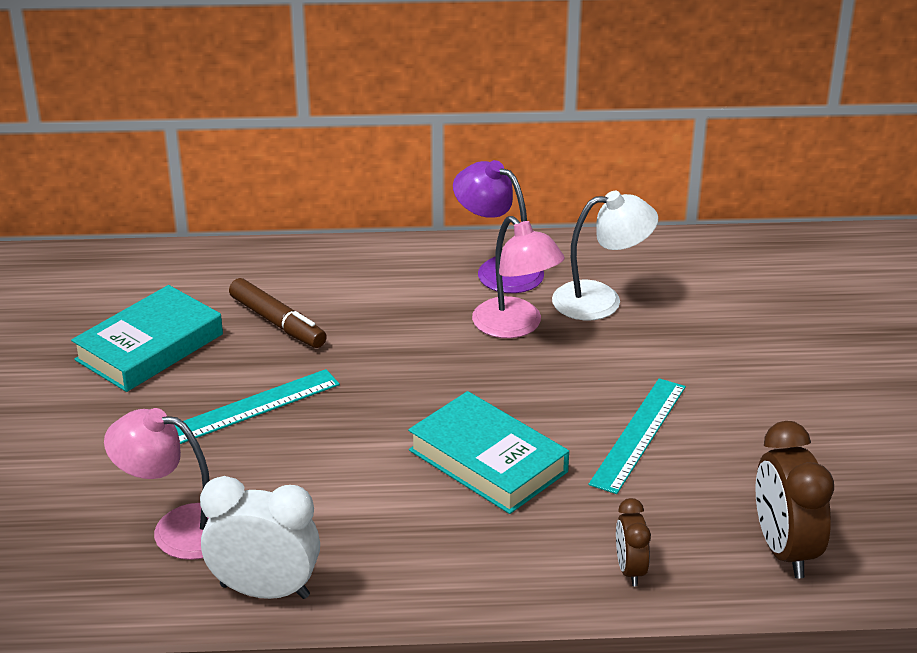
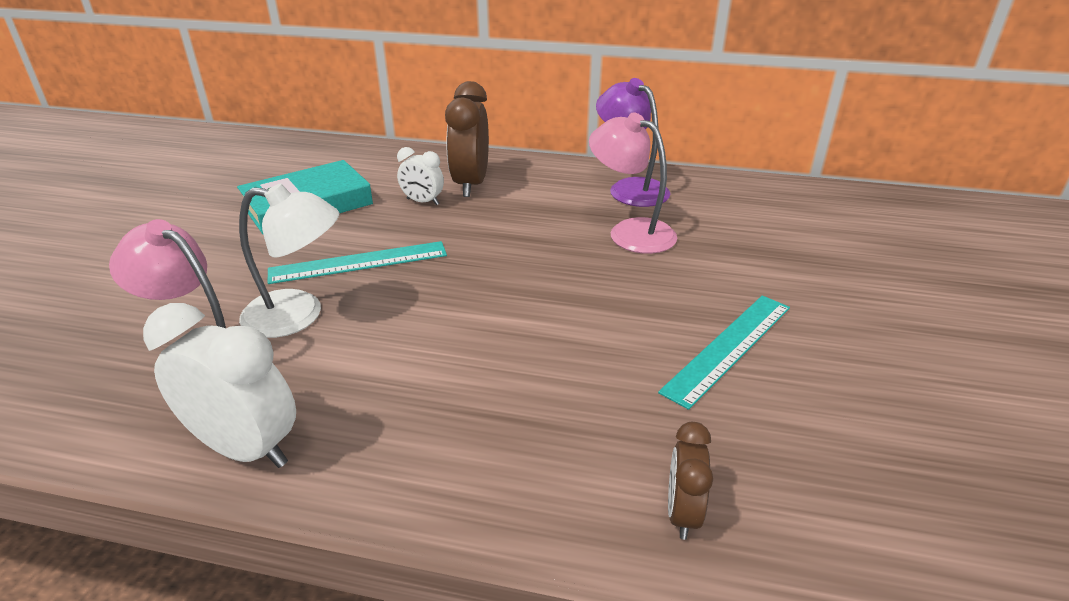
camera: 15 degrees right, 0 degrees up
brown marker [229,278,327,348] -> white clock [397,147,444,205]
turquoise book [408,391,569,514] -> none
pink lamp [472,216,565,338] -> pink lamp turned 150 degrees clockwise [589,112,677,254]
white lamp [552,191,658,320] -> white lamp moved to [239,183,339,338]
brown clock [755,421,834,579] -> brown clock moved to [445,81,489,197]

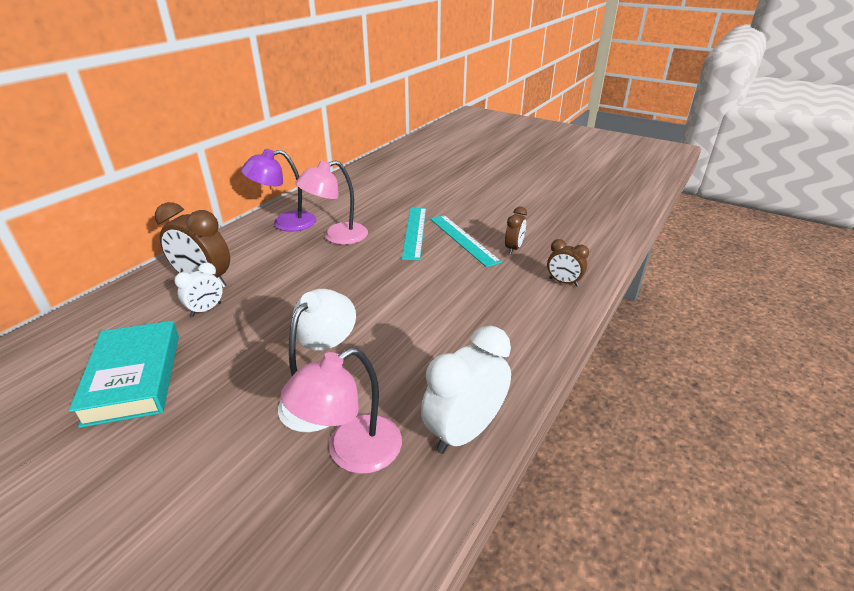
camera: 70 degrees left, 0 degrees up
turquoise ruler [268,241,447,284] -> turquoise ruler moved to [402,208,426,260]
none -> brown clock [505,207,527,254]

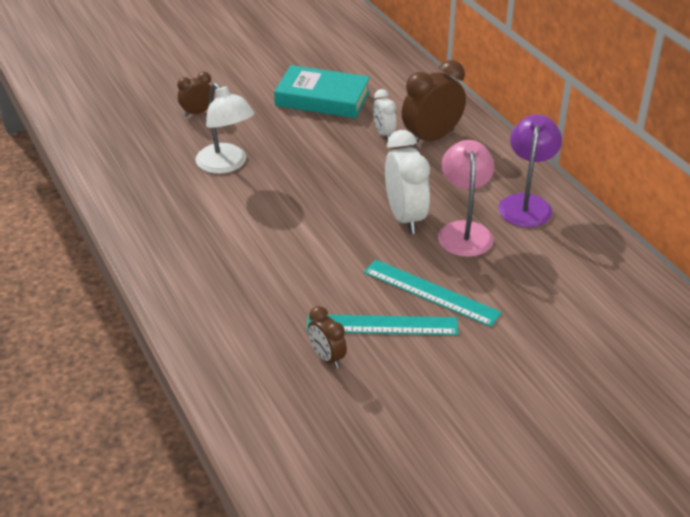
camera: 120 degrees right, 5 degrees up
pink lamp [281,348,402,474] -> none
white clock [421,326,511,454] -> white clock moved to [385,130,430,234]
brown clock [547,239,589,287] -> brown clock moved to [177,72,211,117]

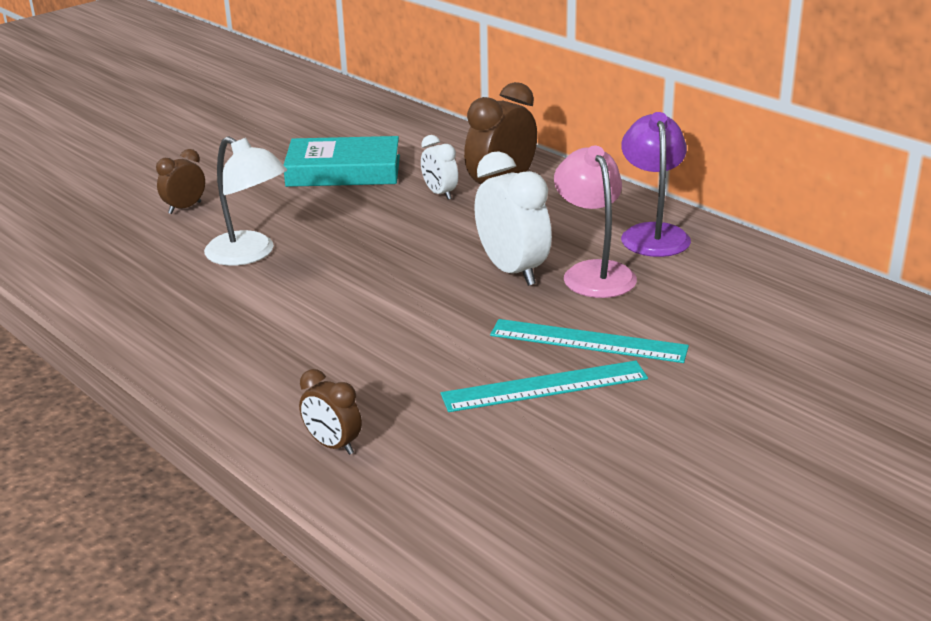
camera: 15 degrees left, 10 degrees down
brown clock [308,306,347,369] -> brown clock moved to [299,369,362,455]

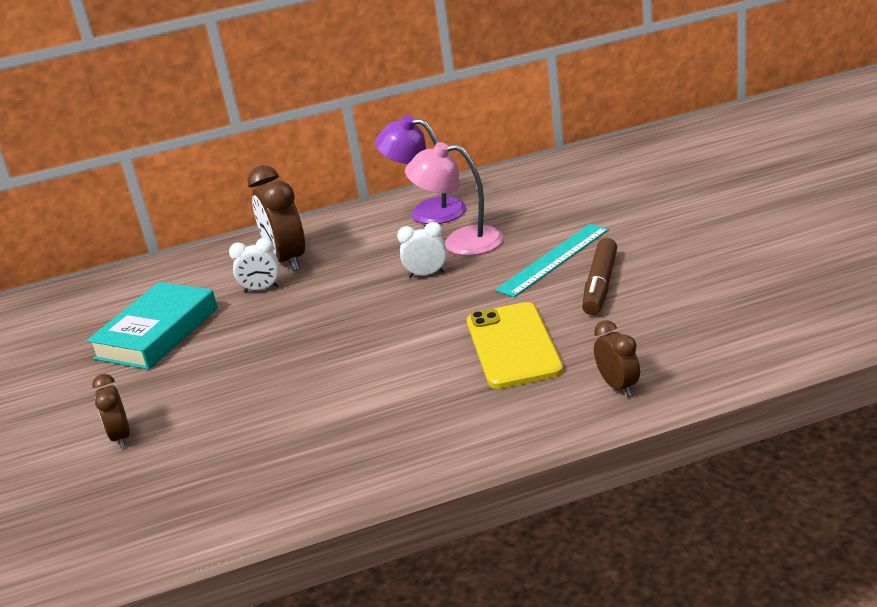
camera: 60 degrees left, 0 degrees up
white lamp [204,136,287,266] -> none
brown clock [299,369,362,455] -> brown clock turned 90 degrees counterclockwise [594,320,640,397]
turquoise ruler [441,361,648,412] -> brown marker [582,238,617,315]
white clock [474,151,552,286] -> white clock [397,222,447,278], size x0.56
none -> yellow phone [467,302,564,389]

